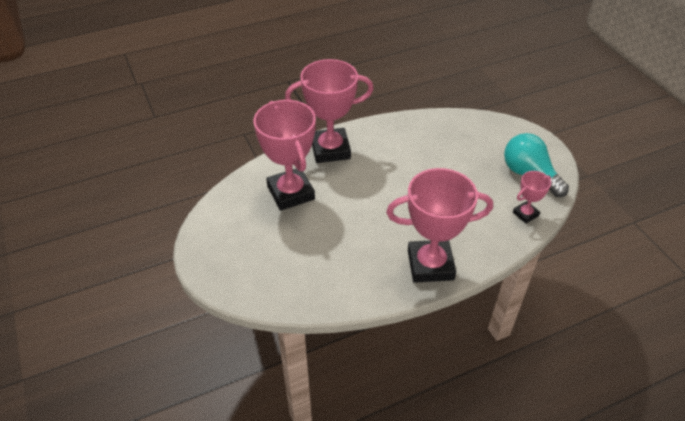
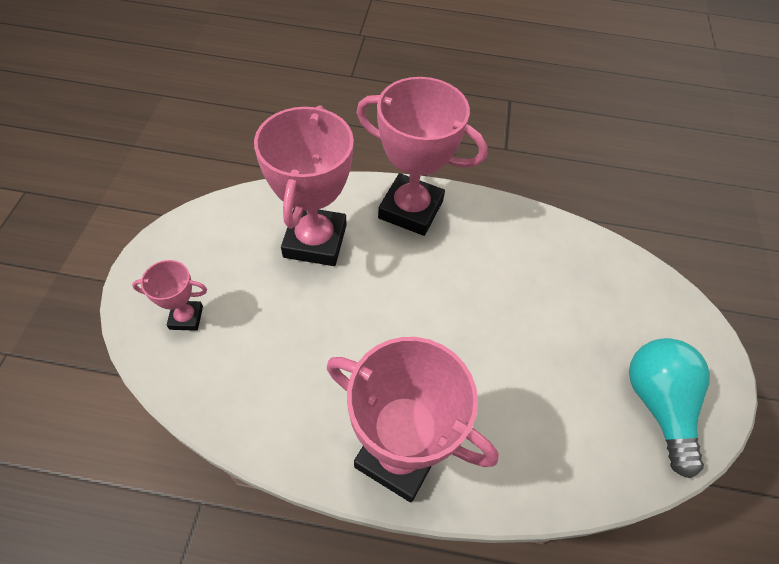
camera: 30 degrees right, 10 degrees up
pink trophy [513,171,551,224] -> pink trophy moved to [132,260,207,331]

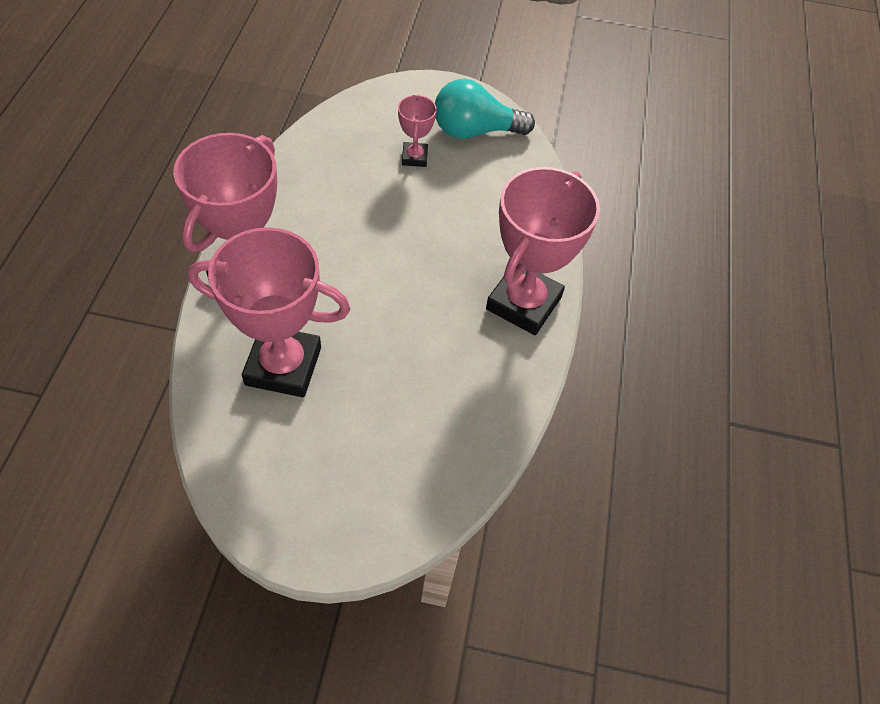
camera: 90 degrees left, 0 degrees up
pink trophy [132,260,207,331] -> pink trophy moved to [398,94,437,167]

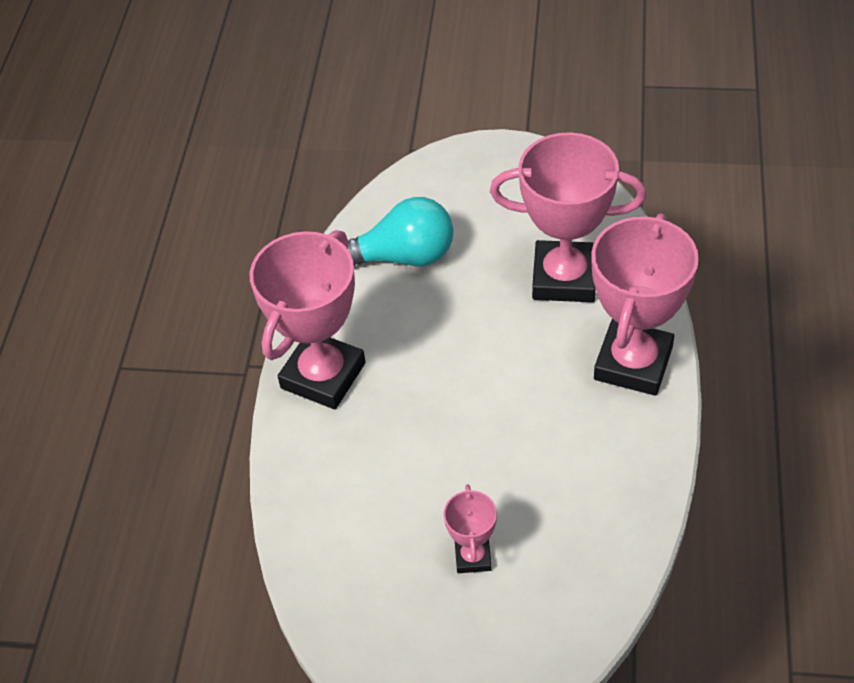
camera: 175 degrees left, 5 degrees down
turquoise light bulb [435,79,535,139] -> turquoise light bulb moved to [348,197,453,267]

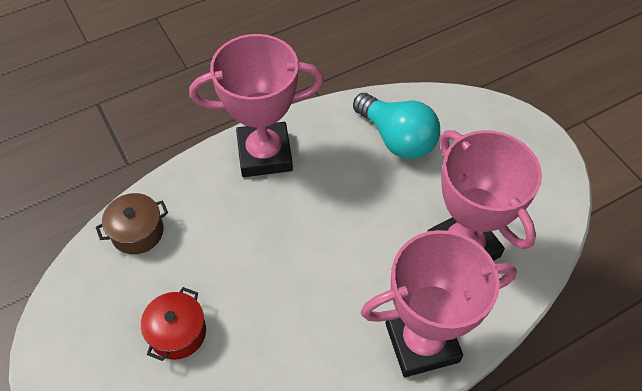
camera: 50 degrees right, 5 degrees up
pink trophy [443,485,497,573] -> red pot [141,287,206,361]
none -> brown pot [95,193,168,254]

